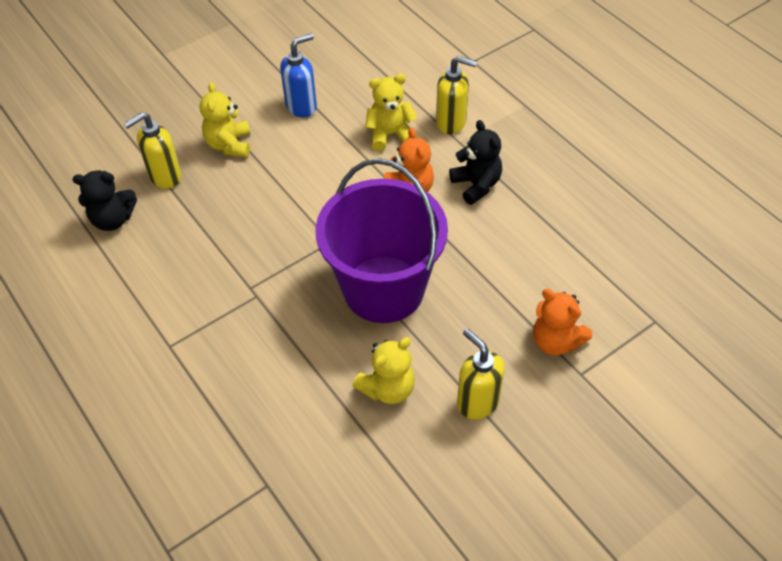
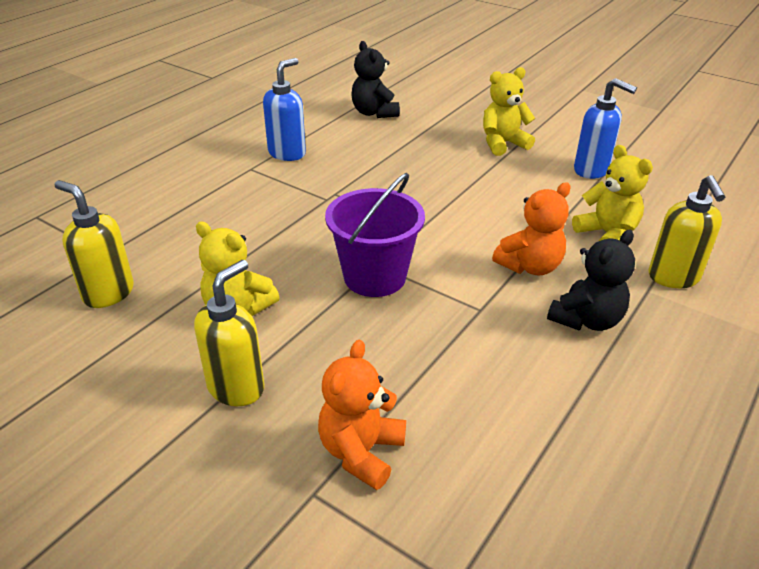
camera: 70 degrees right, 15 degrees down
yellow soap dispenser [123,112,181,189] -> yellow soap dispenser moved to [55,180,134,308]
purple bucket [316,158,448,323] -> purple bucket [325,173,425,297], size x0.63
none -> blue soap dispenser [263,58,306,161]

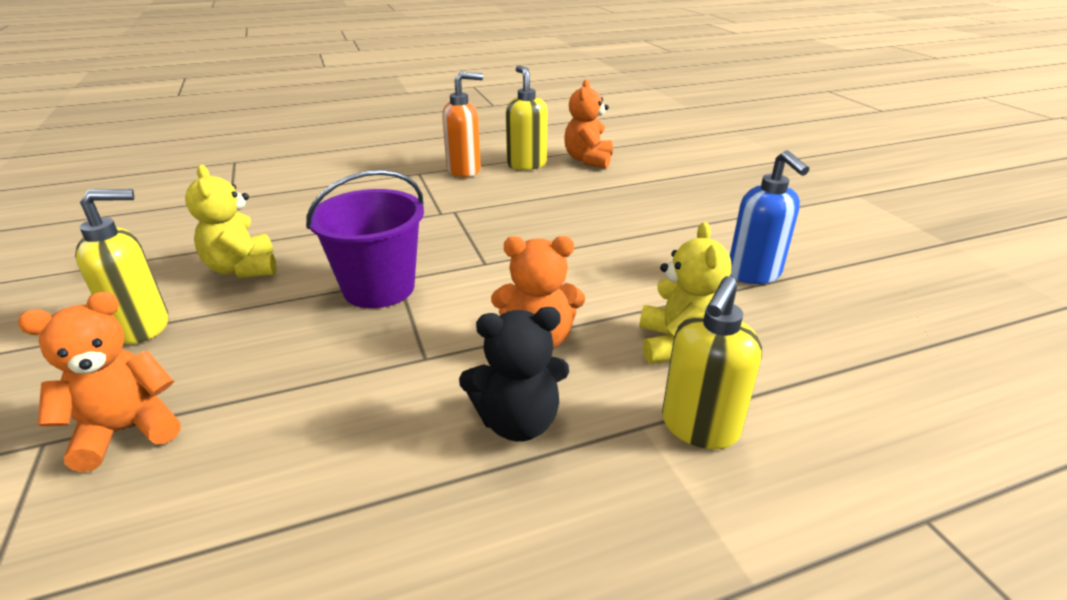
camera: 35 degrees right, 5 degrees down
yellow soap dispenser [55,180,134,308] -> yellow soap dispenser moved to [506,66,548,170]
blue soap dispenser [263,58,306,161] -> orange soap dispenser [442,72,483,177]
black teddy bear [351,41,400,118] -> orange teddy bear [564,79,613,168]
yellow teddy bear [483,67,535,156] -> none

